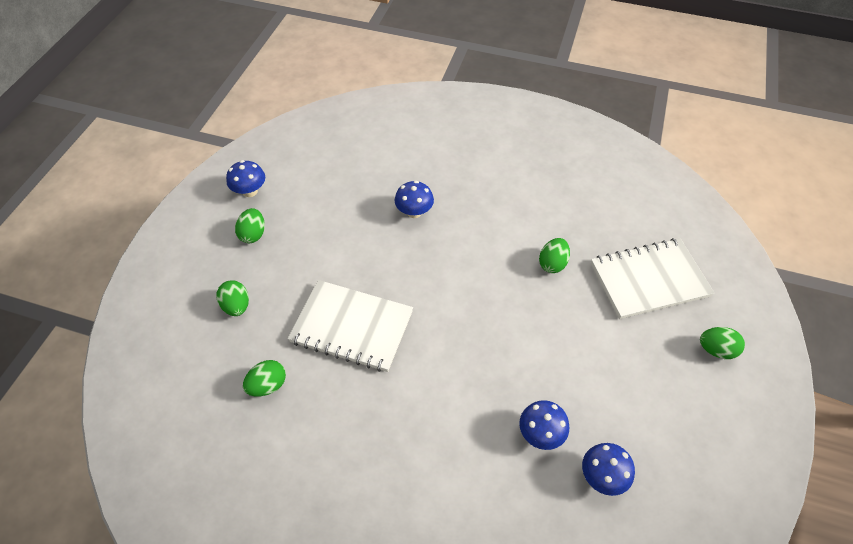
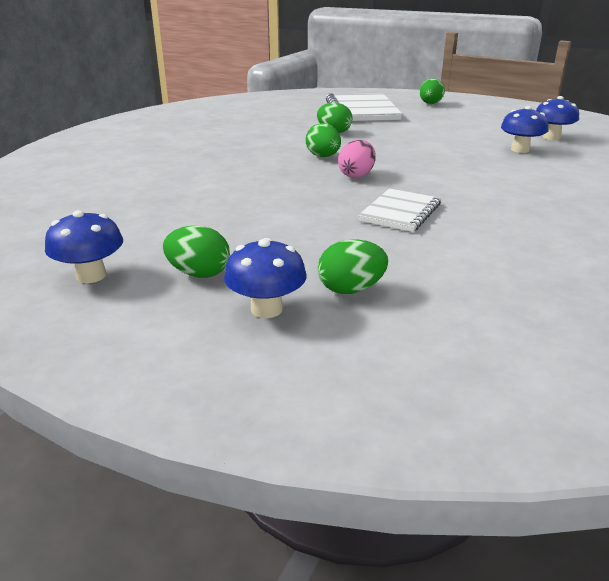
camera: 80 degrees left, 25 degrees down
green egg [243,360,286,396] -> green egg moved to [306,123,341,157]
white notebook [288,280,413,372] -> white notebook [358,188,441,232], size x0.58
blue mushroom [395,181,434,218] -> blue mushroom moved to [224,238,307,318]
none -> pink egg [338,140,376,178]

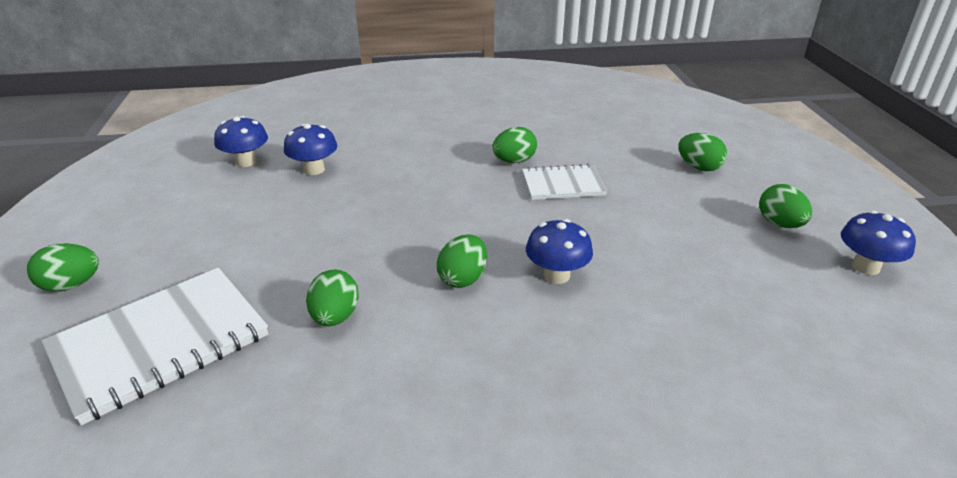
camera: 125 degrees left, 5 degrees up
blue mushroom [224,238,307,318] -> blue mushroom moved to [526,219,593,284]
pink egg [338,140,376,178] -> none
none -> green egg [492,127,537,163]

